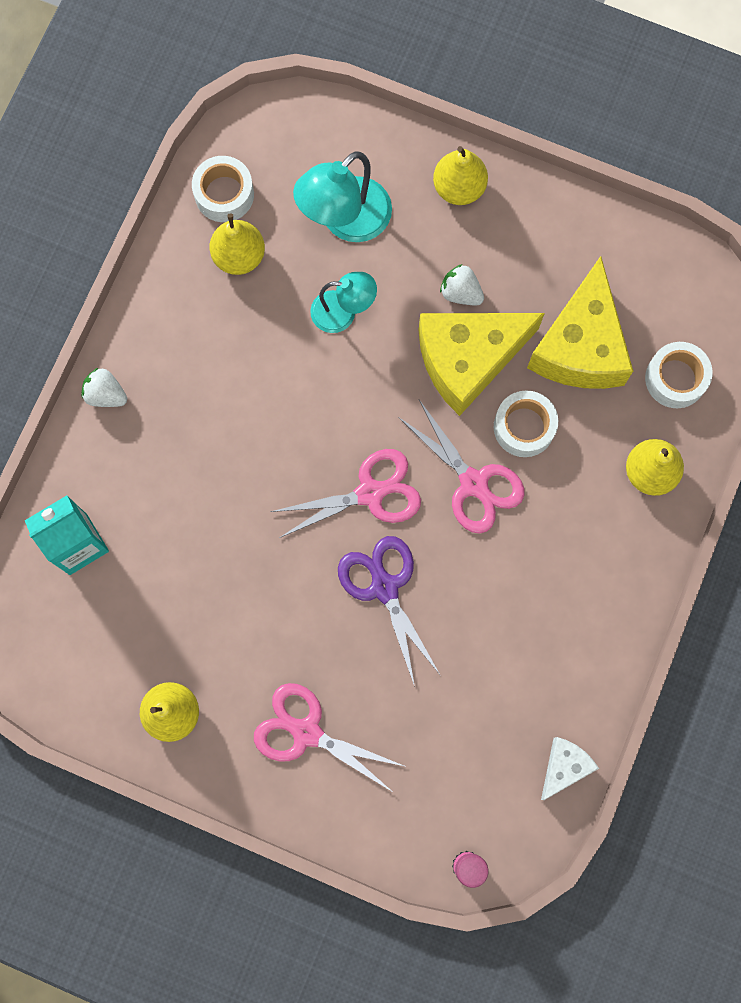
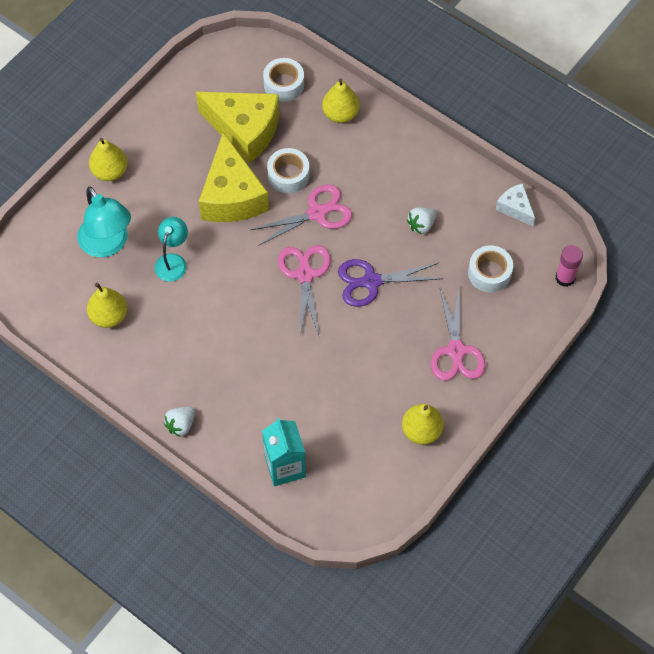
camera: 75 degrees left, 15 degrees down
white tape [192,156,254,222] -> white tape moved to [468,245,513,293]
pink scissors [254,683,404,793] -> pink scissors turned 45 degrees counterclockwise [431,289,485,381]
white strawberry [440,264,484,305] -> white strawberry moved to [407,207,436,235]

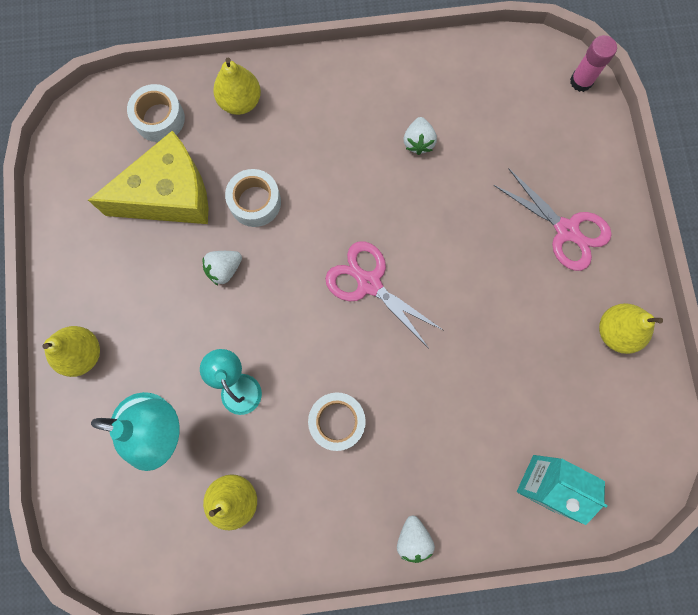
camera: 45 degrees left, 15 degrees up
yellow cheese [199,132,269,222] -> white strawberry [202,251,242,285]
pink scissors [251,184,352,246] -> none
purple scissors [338,259,443,307] -> none
white tape [468,245,513,293] -> white tape moved to [308,392,366,451]
white cheese [496,183,535,226] -> none

